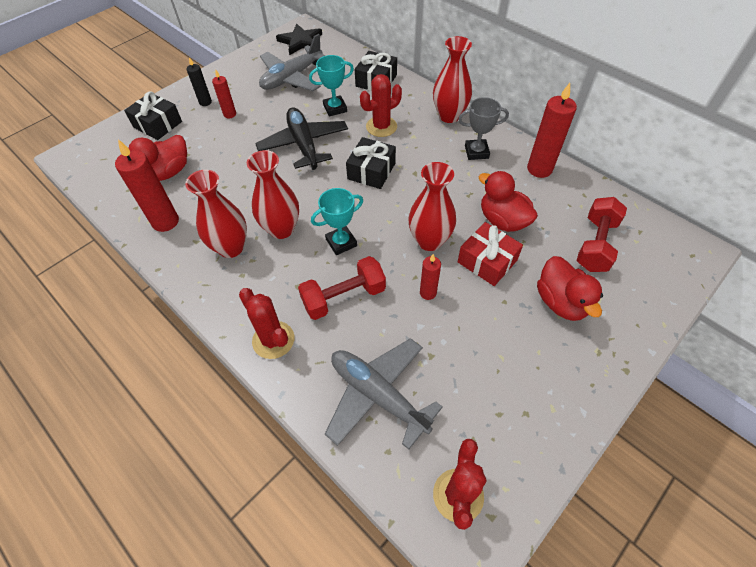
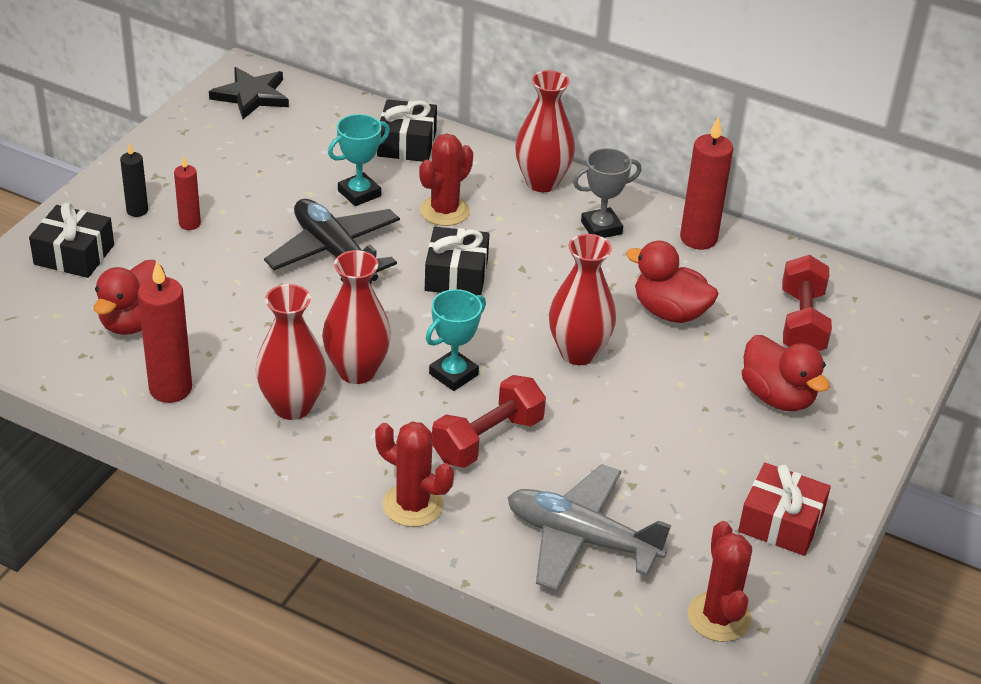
camera: 20 degrees left, 15 degrees down
grey plane [259,34,325,91] -> none
red candle [420,254,441,300] -> none
red gift [458,222,523,286] -> red gift moved to [738,463,831,556]

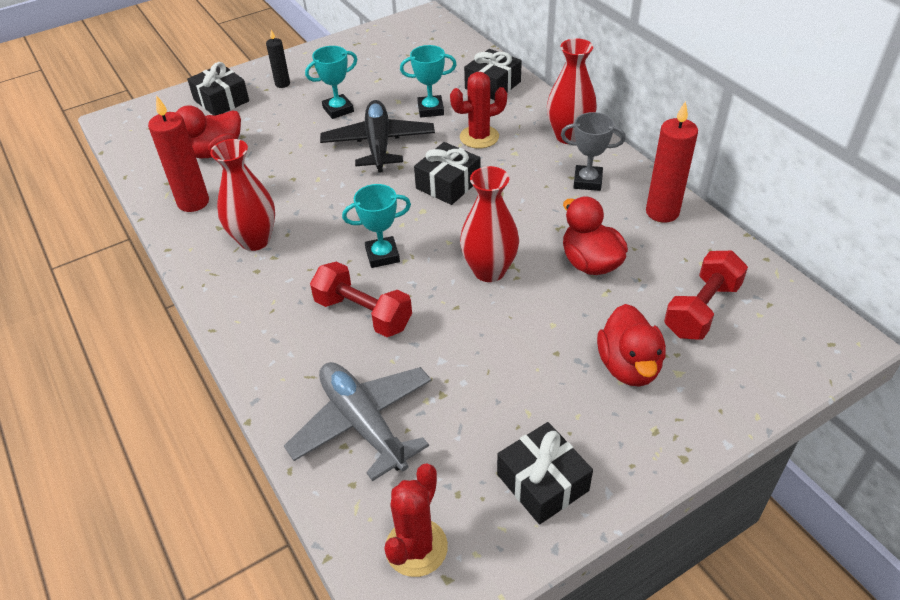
camera: 35 degrees right, 5 degrees up
red candle [174,156,201,230] -> none
black star [209,67,289,119] -> none
red vase [322,250,391,384] -> none
red cactus [375,421,454,527] -> none
red dumbbell [432,375,546,468] -> red dumbbell turned 45 degrees clockwise [310,261,412,337]
red gift [738,463,831,556] -> black gift [497,422,593,525]
none -> turquoise trophy [305,46,357,119]

